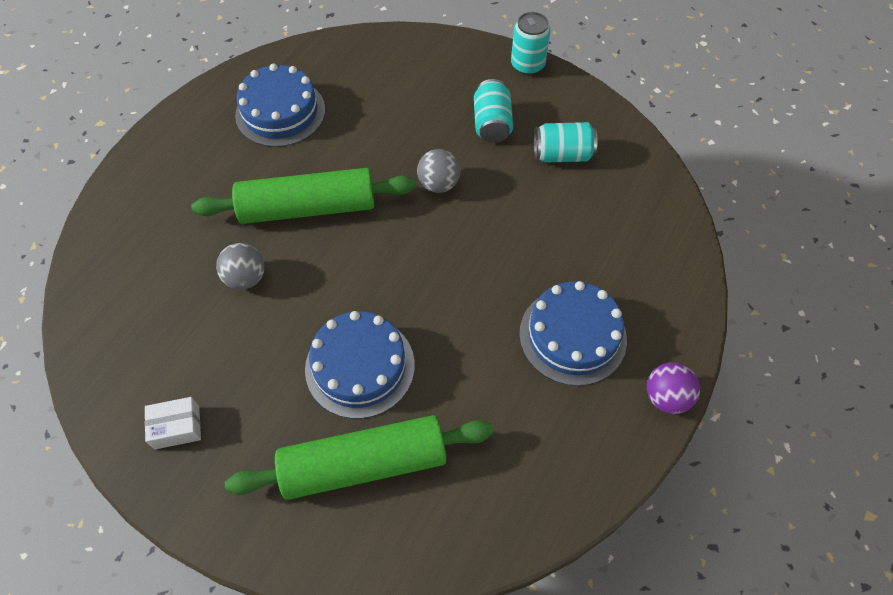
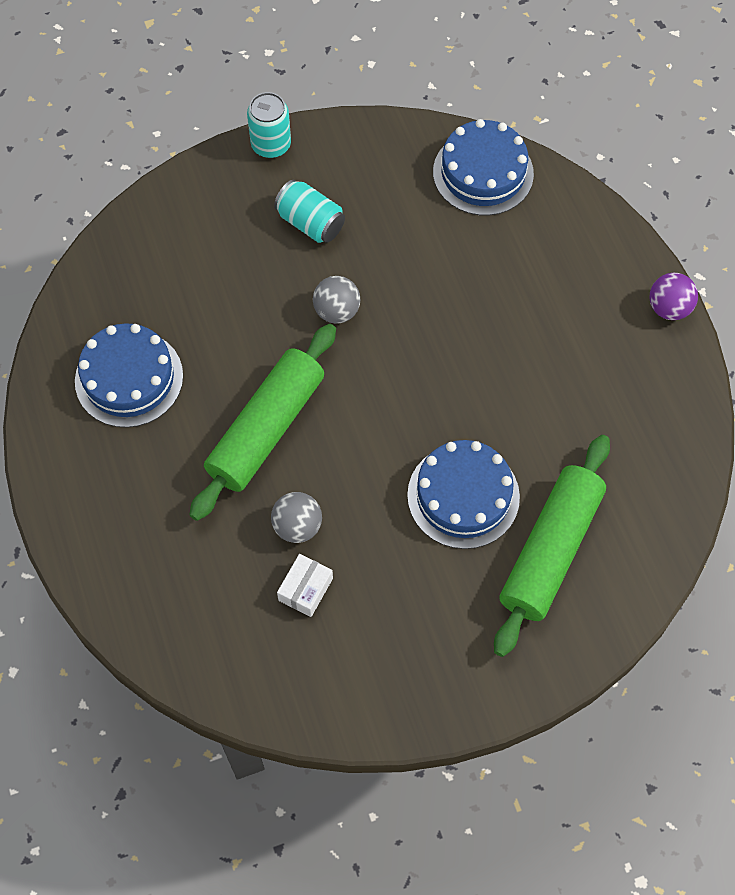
camera: 50 degrees left, 5 degrees up
white box [145,397,201,449] -> white box moved to [277,554,333,617]
blue cake [519,281,627,386] -> blue cake moved to [433,119,534,216]
turquoise can [534,122,597,163] -> none

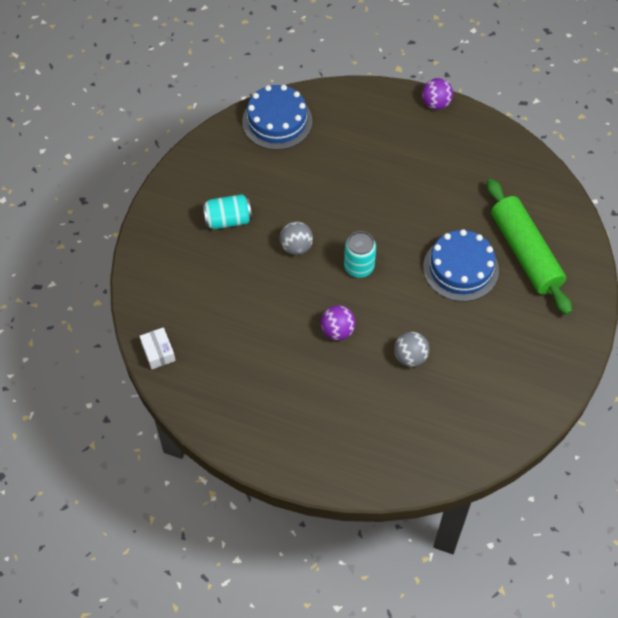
camera: 50 degrees left, 5 degrees down
blue cake [75,323,183,428] -> none
green rolling pin [189,324,336,521] -> purple ball [320,305,356,340]
turquoise can [247,92,291,158] -> turquoise can moved to [344,231,376,278]
white box [277,554,333,617] -> white box moved to [139,327,176,369]

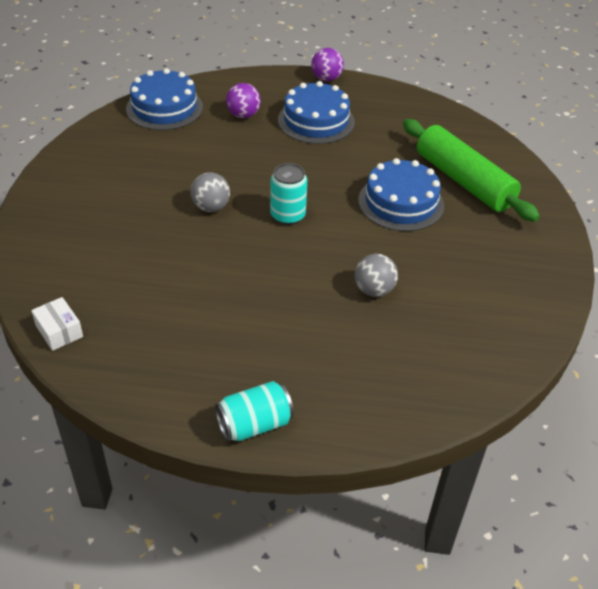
camera: 15 degrees left, 15 degrees down
turquoise can [203,194,252,229] -> turquoise can moved to [215,381,294,441]
purple ball [320,305,356,340] -> purple ball moved to [226,83,261,118]
none -> blue cake [278,81,355,144]

